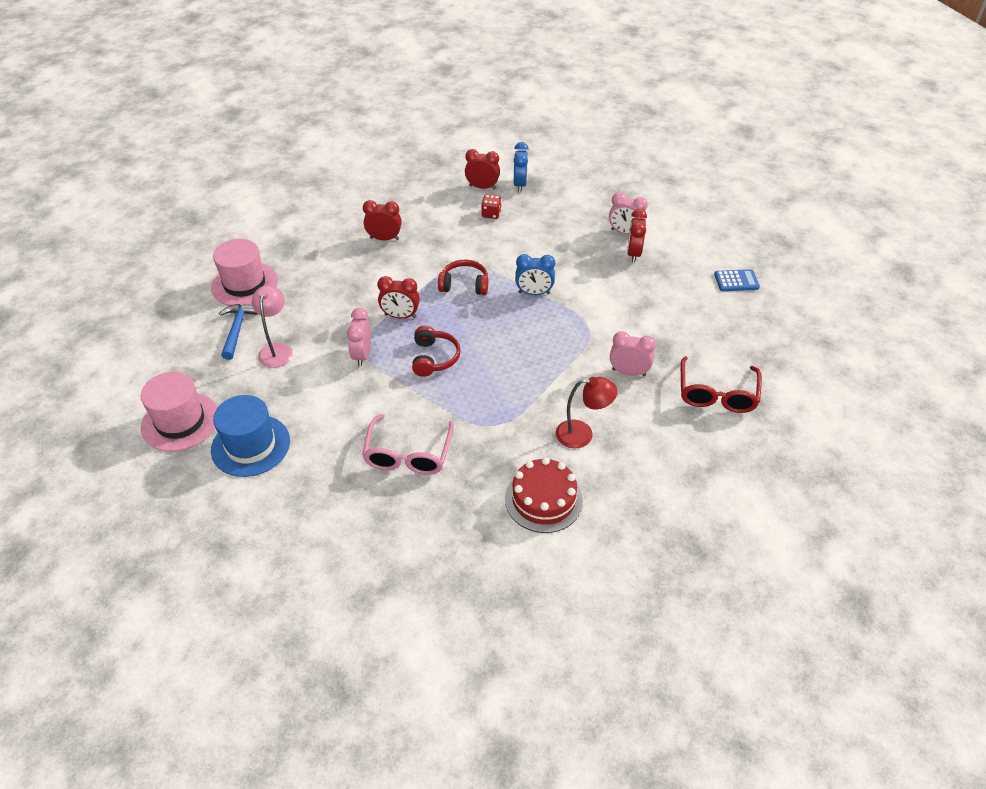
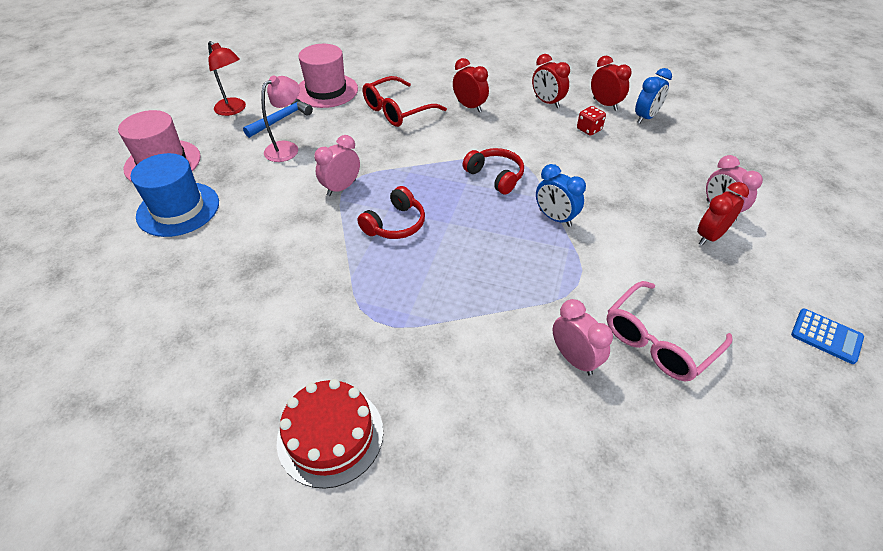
camera: 40 degrees right, 0 degrees up
pink glasses [362,414,454,475] -> pink glasses moved to [607,281,732,381]
red clock [377,276,420,319] -> red clock moved to [532,54,570,108]
red lamp [556,377,618,449] -> red lamp moved to [208,41,246,116]
red glasses [681,357,762,413] -> red glasses moved to [363,76,447,127]

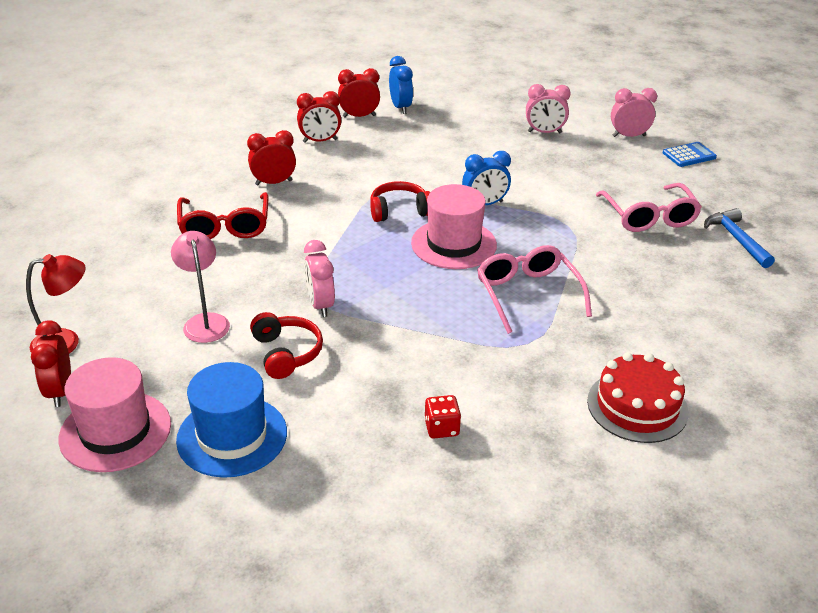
camera: 60 degrees left, 10 degrees down
blue hammer [243,99,313,138] -> blue hammer moved to [704,208,775,268]
pink hat [297,44,358,108] -> pink hat moved to [411,184,497,269]
red headphones [357,186,425,239] -> red headphones moved to [250,312,323,379]
pink clock [553,299,613,376] -> pink clock moved to [611,88,657,137]
red dice [577,106,606,136] -> red dice moved to [424,395,461,439]
red clock [697,182,749,246] -> red clock moved to [31,320,71,407]
none -> pink glasses [477,245,592,334]

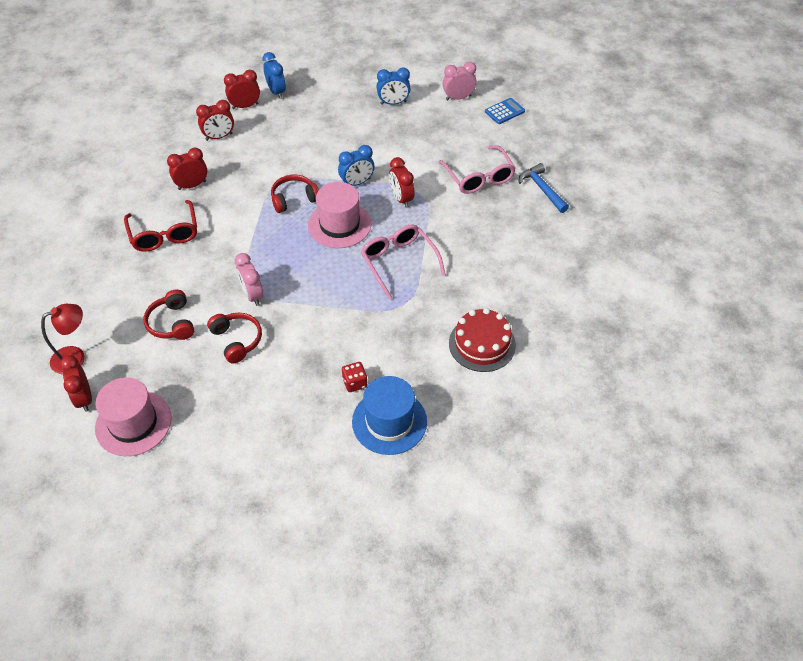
camera: 10 degrees left, 15 degrees up
pink lamp [171,231,230,343] -> red headphones [144,290,194,340]
blue hat [176,362,287,478] -> blue hat moved to [352,376,427,455]
pink clock [526,84,571,133] -> blue clock [377,67,411,105]
none -> red clock [389,157,415,208]

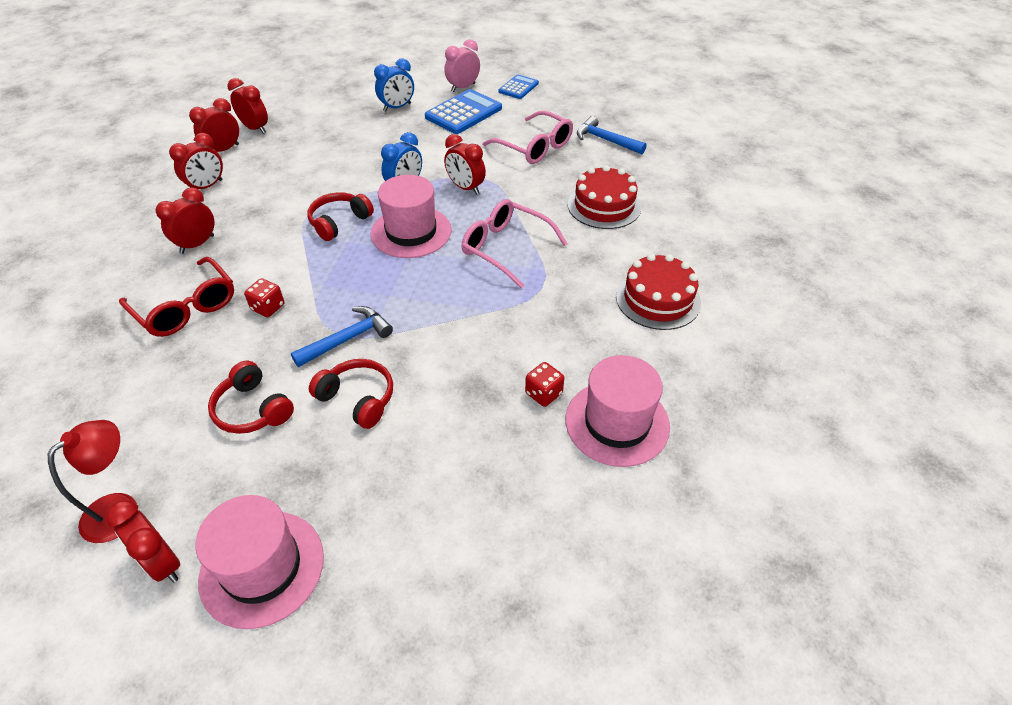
camera: 25 degrees left, 5 degrees down
pink clock [234,253,263,306] -> blue hammer [291,306,393,367]
blue clock [262,52,286,99] -> red clock [228,78,268,134]
blue hat [352,376,427,455] -> pink hat [566,355,670,467]
none -> red dice [244,278,284,317]
none -> blue calculator [425,89,502,134]
none -> red cake [568,165,641,229]

